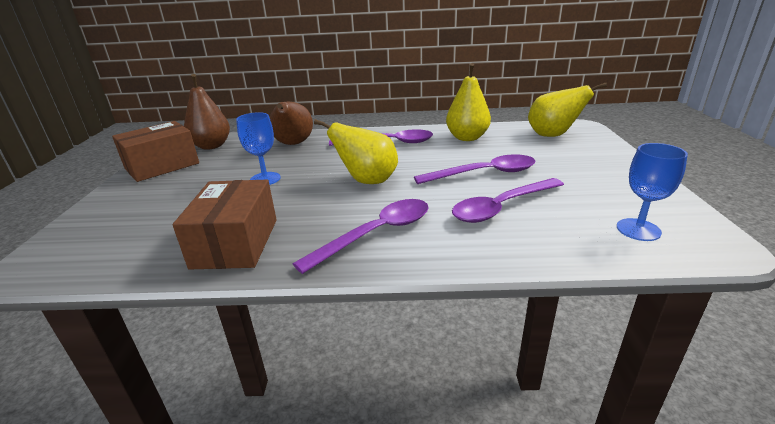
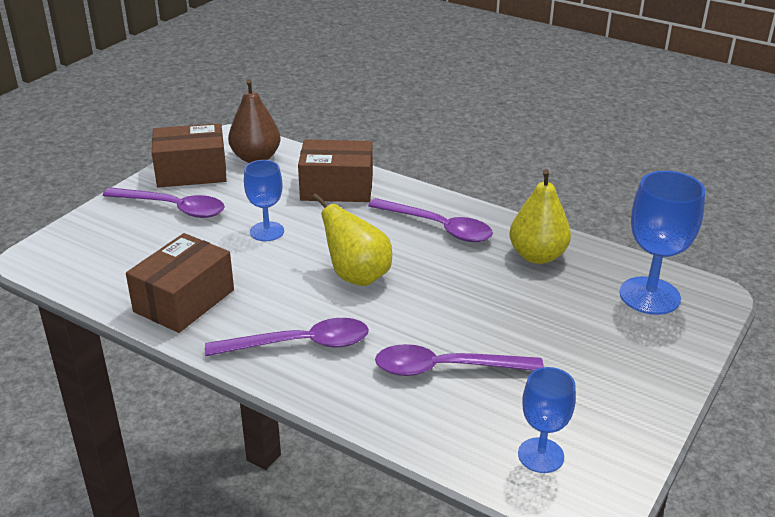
camera: 30 degrees right, 5 degrees up
brown pear [270,102,313,145] -> brown box [298,139,373,202]
purple spoon [414,154,535,184] -> purple spoon moved to [103,187,225,218]
yellow pear [528,83,607,137] -> blue goblet [619,171,705,315]

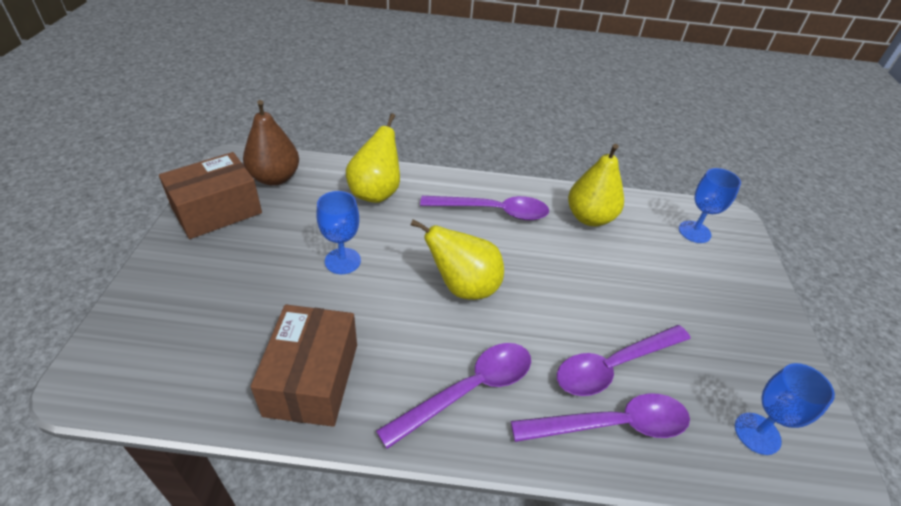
camera: 30 degrees left, 10 degrees up
purple spoon [103,187,225,218] -> purple spoon moved to [511,393,690,442]
brown box [298,139,373,202] -> yellow pear [346,113,400,203]
blue goblet [619,171,705,315] -> blue goblet [679,168,741,243], size x0.63

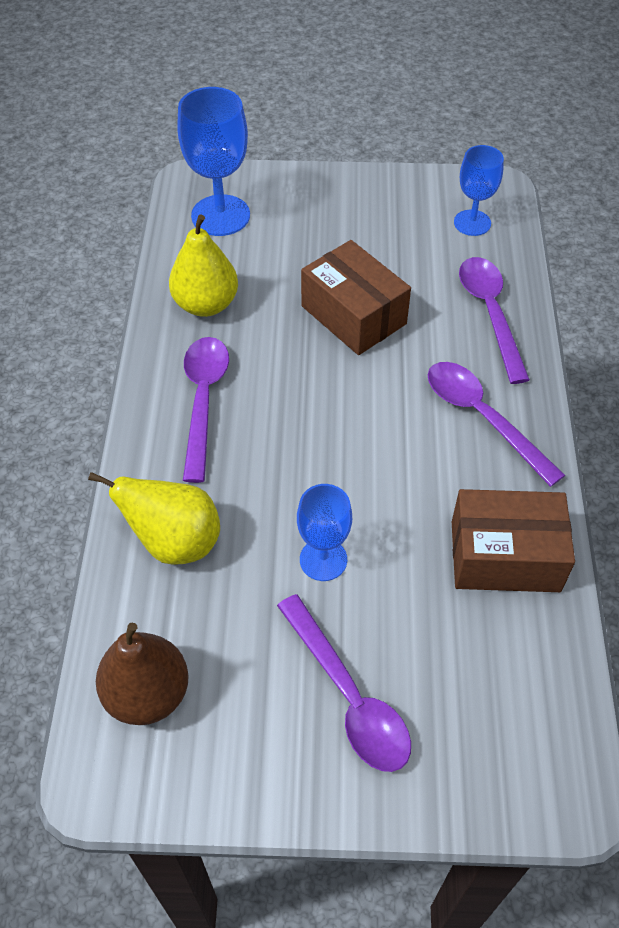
camera: 90 degrees left, 10 degrees up
brown box [159,152,262,239] -> brown box moved to [301,240,411,355]
yellow pear [411,220,504,300] -> none
purple spoon [557,325,691,396] -> purple spoon moved to [277,594,411,772]
blue goblet [679,168,741,243] -> blue goblet [178,87,250,236], size x1.60

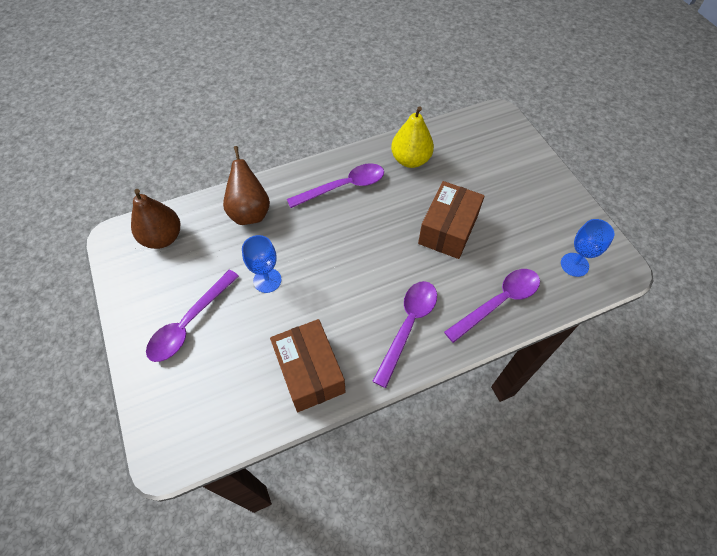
camera: 65 degrees right, 5 degrees up
yellow pear [88,472,220,565] -> brown pear [223,146,270,225]
blue goblet [178,87,250,236] -> none

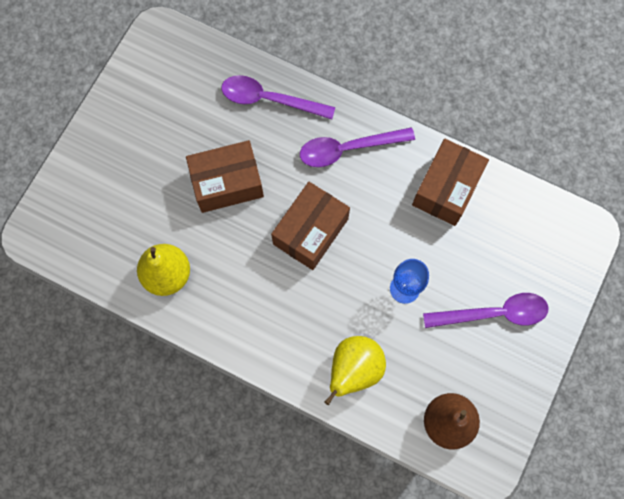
camera: 130 degrees left, 15 degrees up
brown pear [223,146,270,225] -> yellow pear [325,336,386,405]
purple spoon [287,163,384,208] -> none
blue goblet [561,219,614,277] -> none
none -> brown box [271,182,350,270]

